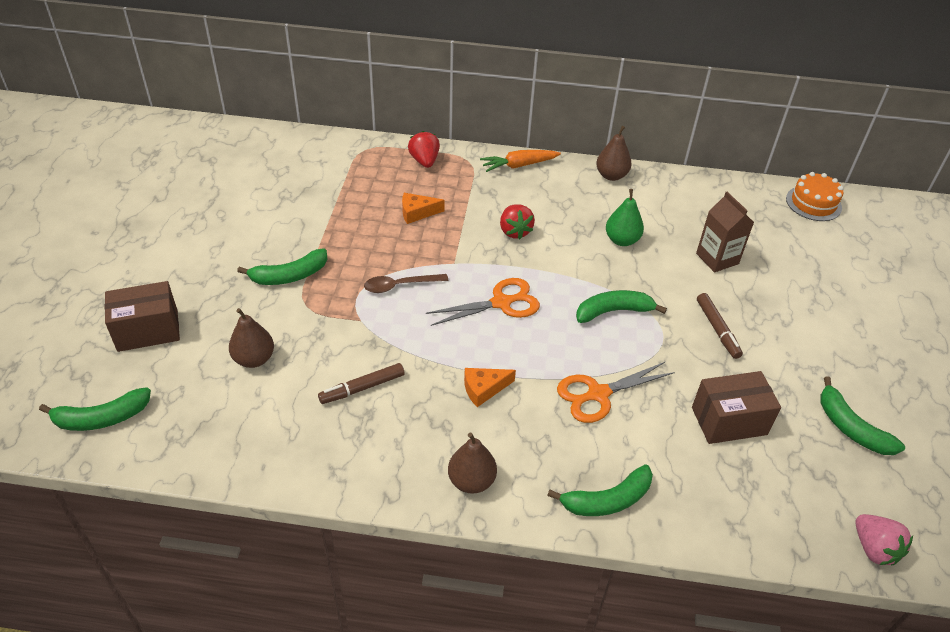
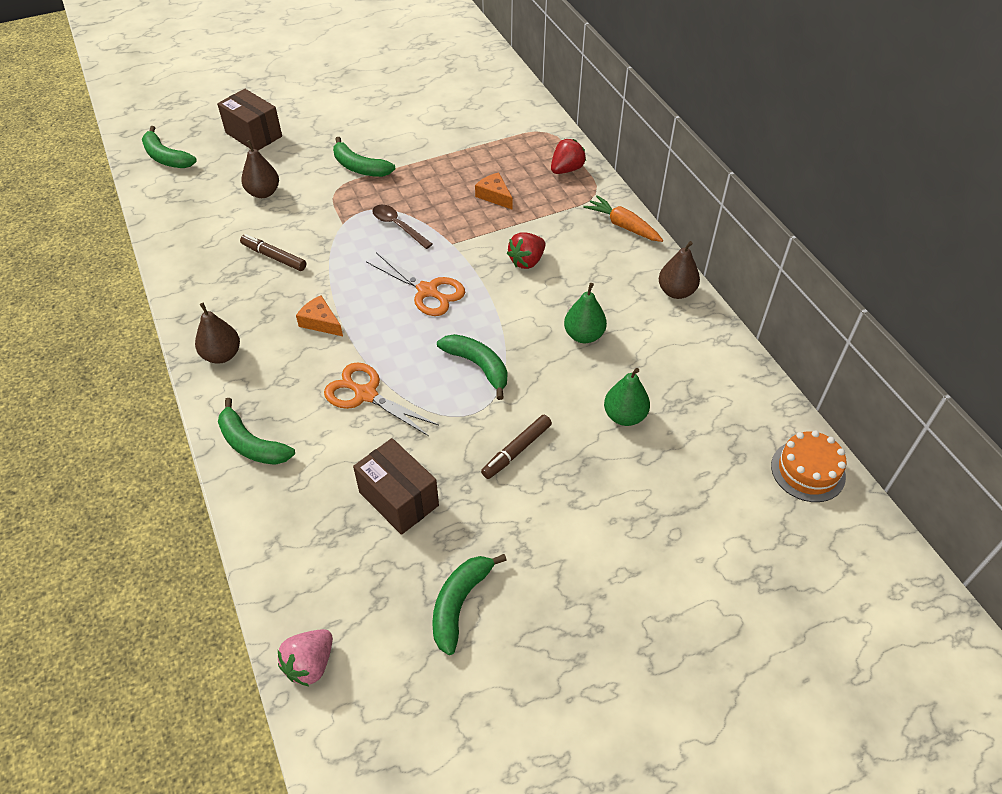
camera: 60 degrees right, 5 degrees up
brown carton [696,192,754,272] -> green pear [604,368,650,426]

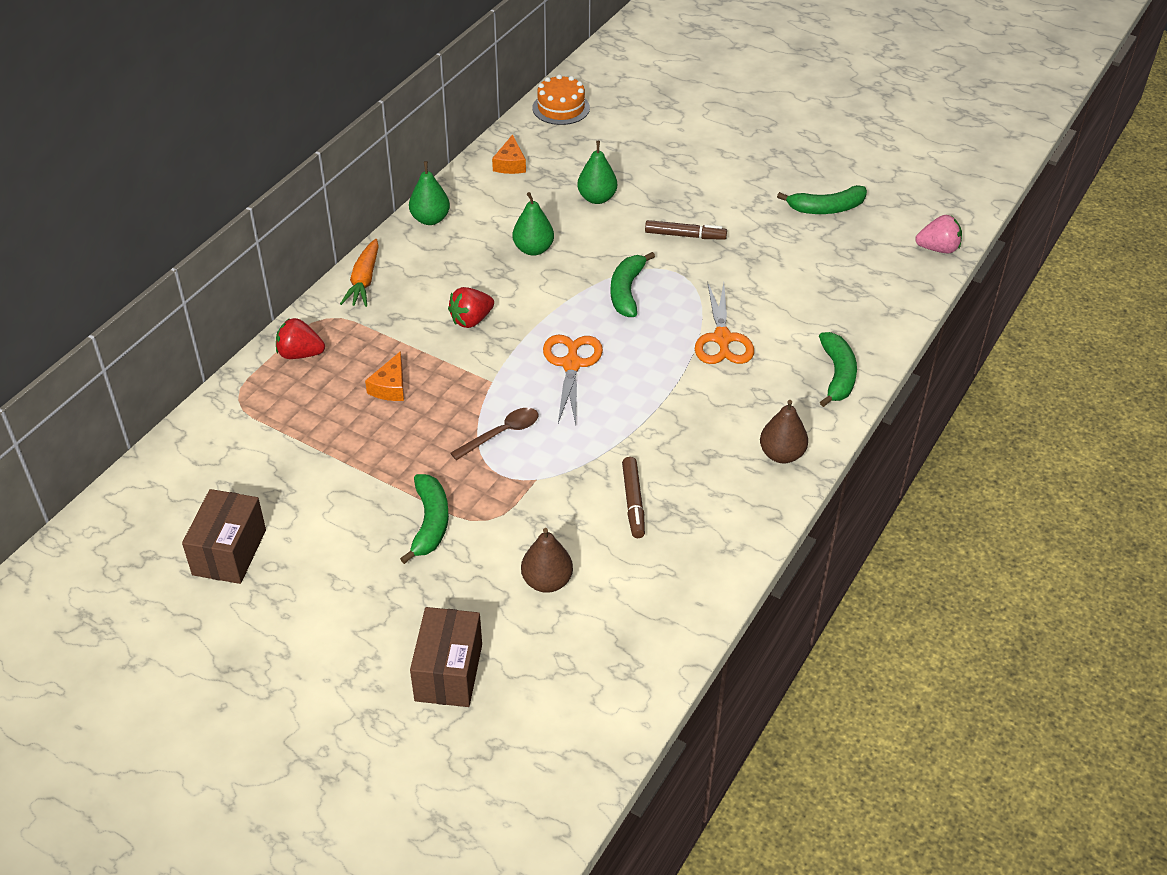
camera: 125 degrees left, 5 degrees down
green banana [142,126,197,168] -> none
orange cheese [296,296,343,336] -> orange cheese moved to [492,134,526,174]
brown box [353,438,439,535] -> brown box moved to [182,489,266,584]
brown spoon [372,205,433,249] -> brown spoon turned 135 degrees counterclockwise [450,408,538,460]
red strawberry [507,232,546,269] -> red strawberry turned 135 degrees clockwise [448,287,494,328]
brown pear [659,241,700,299] -> green pear [409,161,450,225]

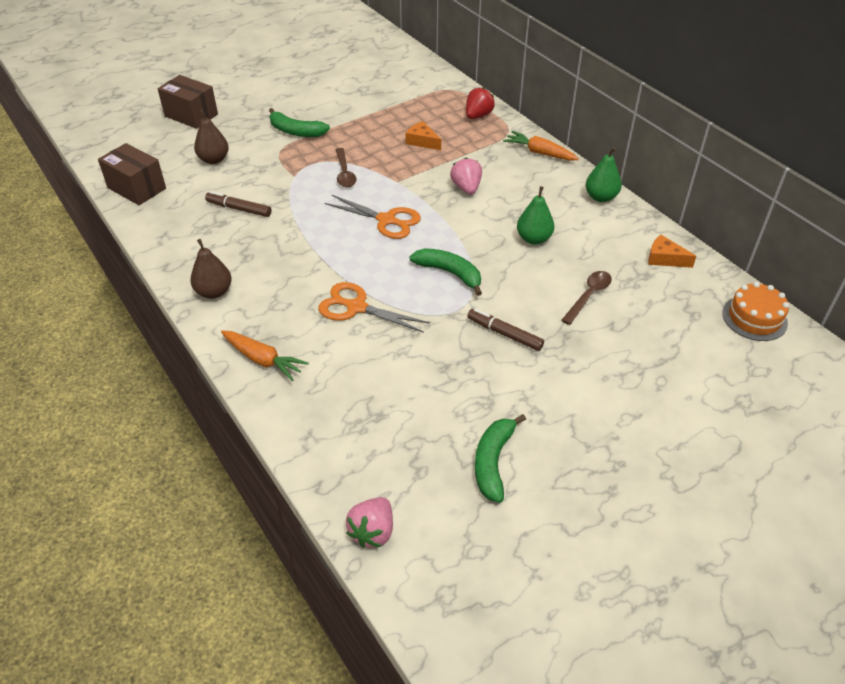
camera: 115 degrees right, 0 degrees up
brown box [182,489,266,584] -> brown box moved to [98,143,166,205]
red strawberry [448,287,494,328] -> pink strawberry [450,157,482,195]
green pear [577,141,617,204] -> brown spoon [561,271,612,325]
brown marker [645,220,727,240] -> brown marker turned 90 degrees clockwise [467,309,544,351]
green banana [819,332,857,407] -> orange carrot [221,330,309,381]

